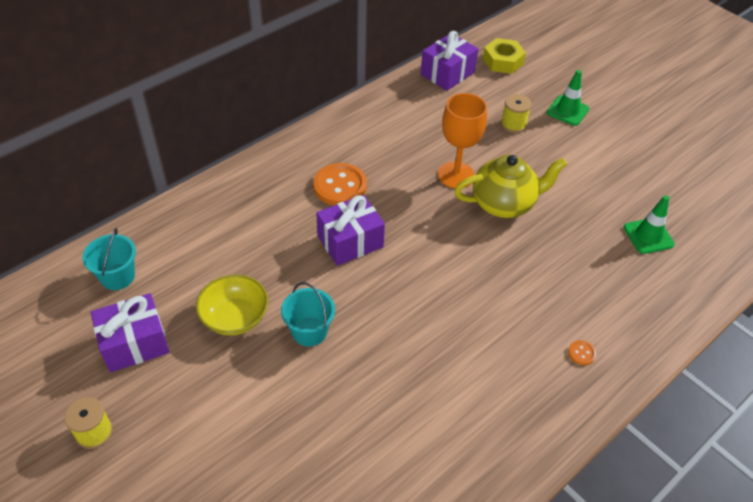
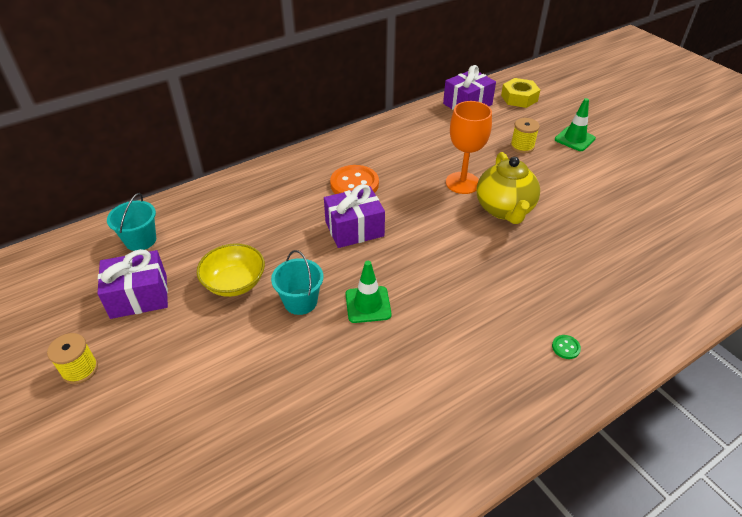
camera: 10 degrees right, 5 degrees down
yellow teapot [454,155,567,218] -> yellow teapot turned 90 degrees clockwise [476,152,540,224]
orange button [568,340,596,365] -> green button [552,335,581,359]
green traffic cone [624,195,675,254] -> green traffic cone moved to [346,261,392,323]

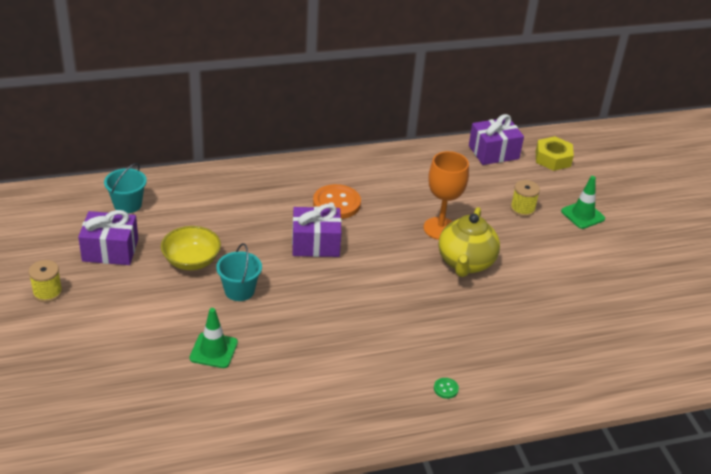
camera: 15 degrees right, 5 degrees down
green traffic cone [346,261,392,323] -> green traffic cone moved to [189,308,238,368]

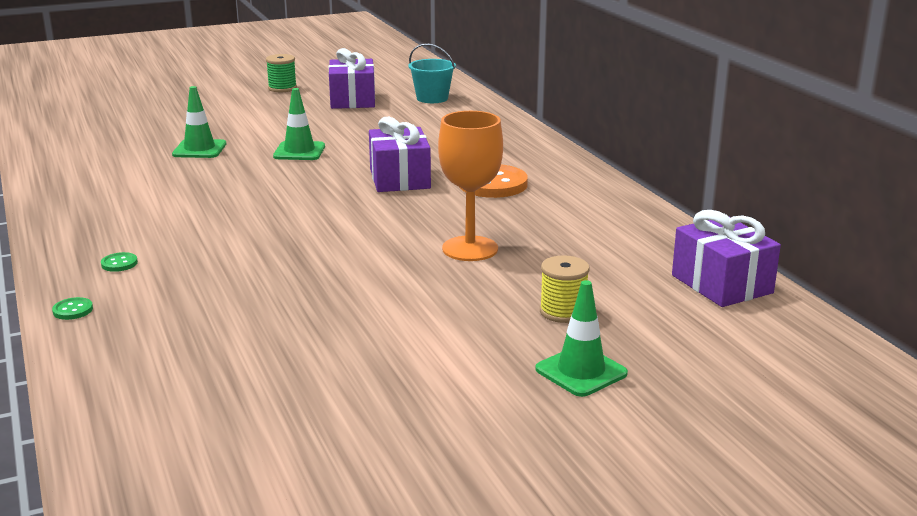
camera: 85 degrees right, 15 degrees down
yellow spool [28,260,62,302] -> green spool [266,54,297,92]
yellow bowl [161,226,221,270] -> none
turquoise bucket [216,243,262,301] -> green traffic cone [273,88,325,160]
yellow teapot [439,207,500,277] -> none
yellow nut [536,136,574,171] -> none
none -> green button [52,297,93,320]

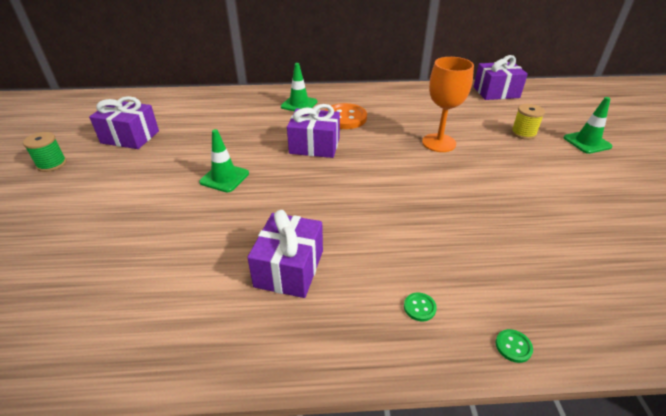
camera: 70 degrees left, 15 degrees up
green traffic cone [172,86,226,158] -> green traffic cone moved to [281,63,317,111]
turquoise bucket [408,43,456,103] -> none
none -> purple gift [247,210,323,298]

